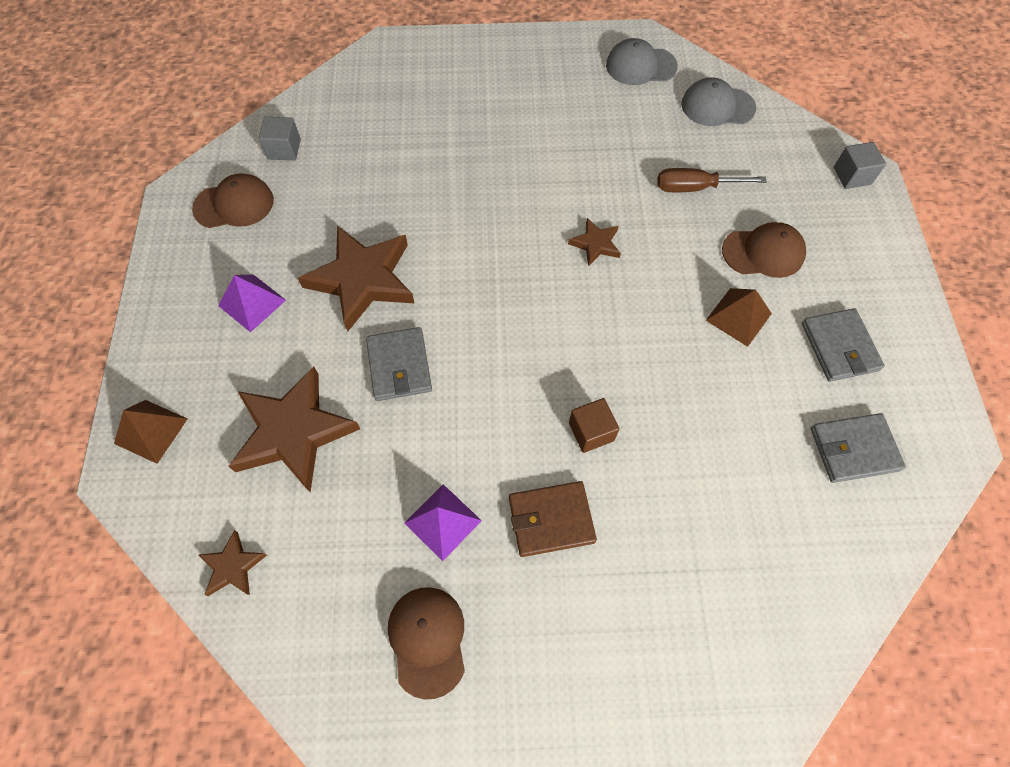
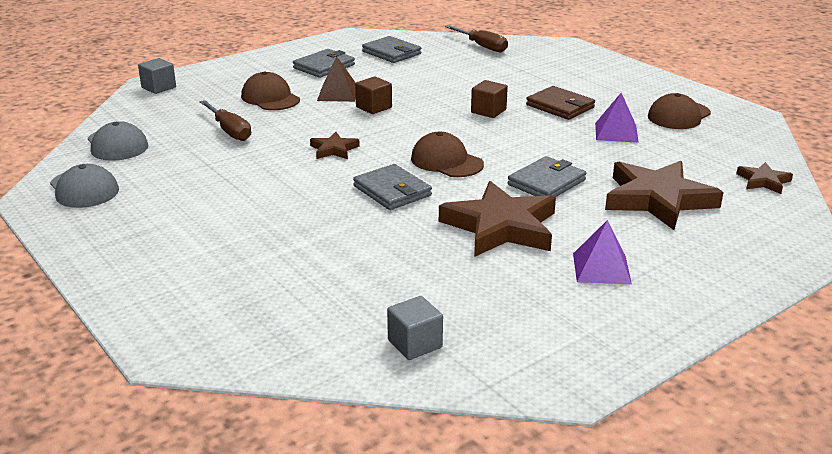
camera: 125 degrees left, 35 degrees down
brown pyramid [114,400,187,464] -> none
brown cap [192,173,274,228] -> brown cap moved to [411,132,484,177]
none -> grey wallet [353,164,432,210]
none -> brown cube [355,76,392,114]
none -> brown screwdriver [445,25,508,52]

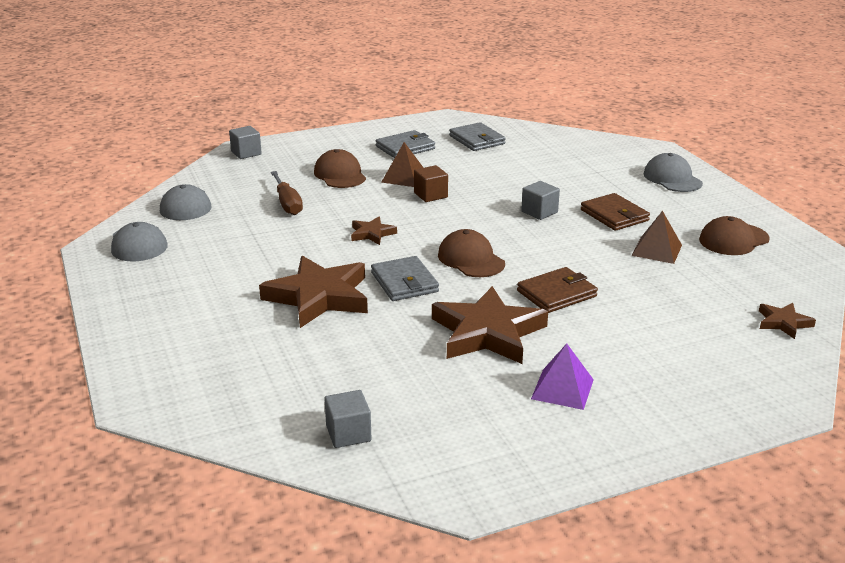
camera: 15 degrees right, 0 degrees up
brown screwdriver [445,25,508,52] -> none
brown cube [471,80,508,118] -> grey cube [521,181,560,220]
grey wallet [508,156,586,197] -> brown wallet [517,267,598,313]
purple pyramid [595,93,639,143] -> brown pyramid [632,211,682,264]
brown star [605,161,723,230] -> brown star moved to [259,256,368,328]
none -> grey cap [644,153,703,192]

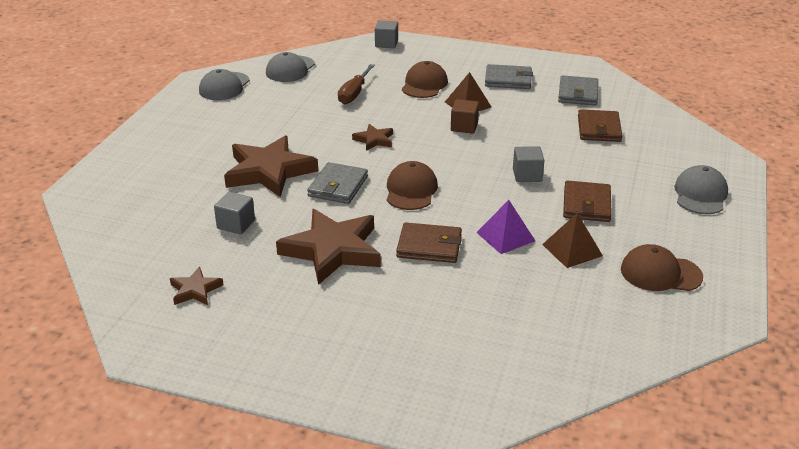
camera: 40 degrees right, 5 degrees up
grey cube [324,390,372,448] -> grey cube moved to [214,192,255,235]
purple pyramid [531,344,594,410] -> purple pyramid moved to [476,200,535,254]
brown star [759,303,816,339] -> brown star moved to [170,267,224,305]
none -> brown wallet [578,109,623,142]

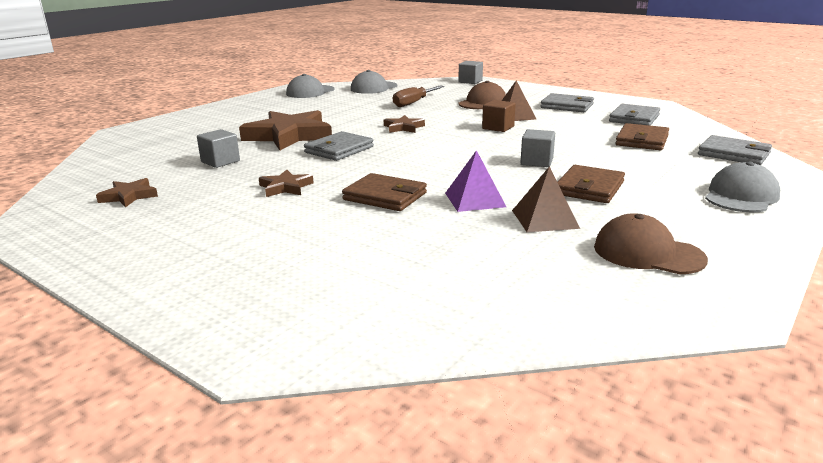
camera: 20 degrees right, 10 degrees down
brown star [276,209,381,285] -> brown star [259,170,313,197], size x0.48
brown cap [387,161,438,210] -> none
none -> grey wallet [698,135,772,165]

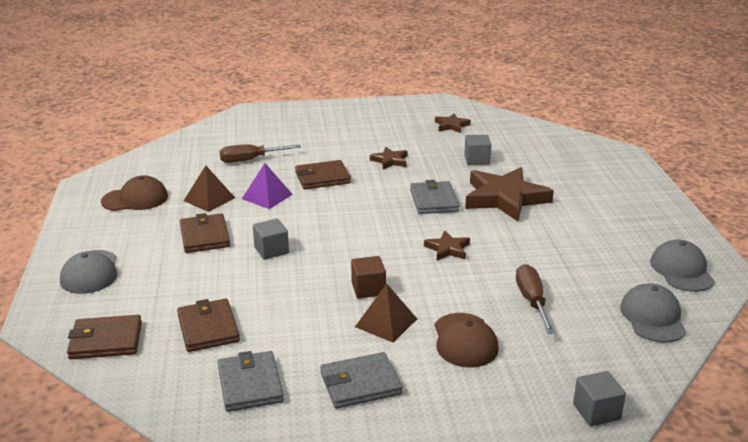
camera: 135 degrees right, 5 degrees up
grey wallet [698,135,772,165] -> brown wallet [67,315,142,359]
none -> brown screwdriver [219,144,301,163]

